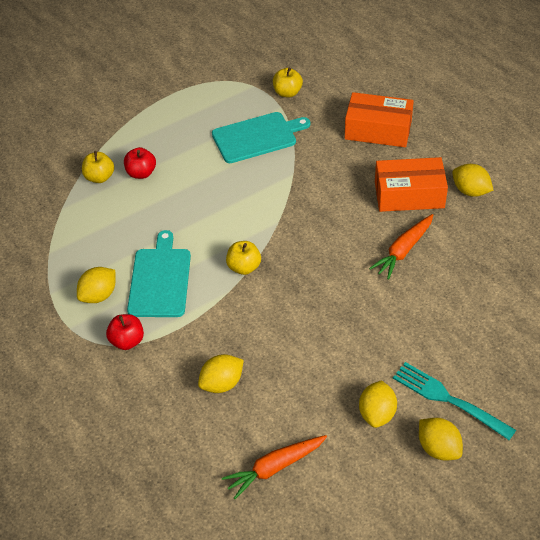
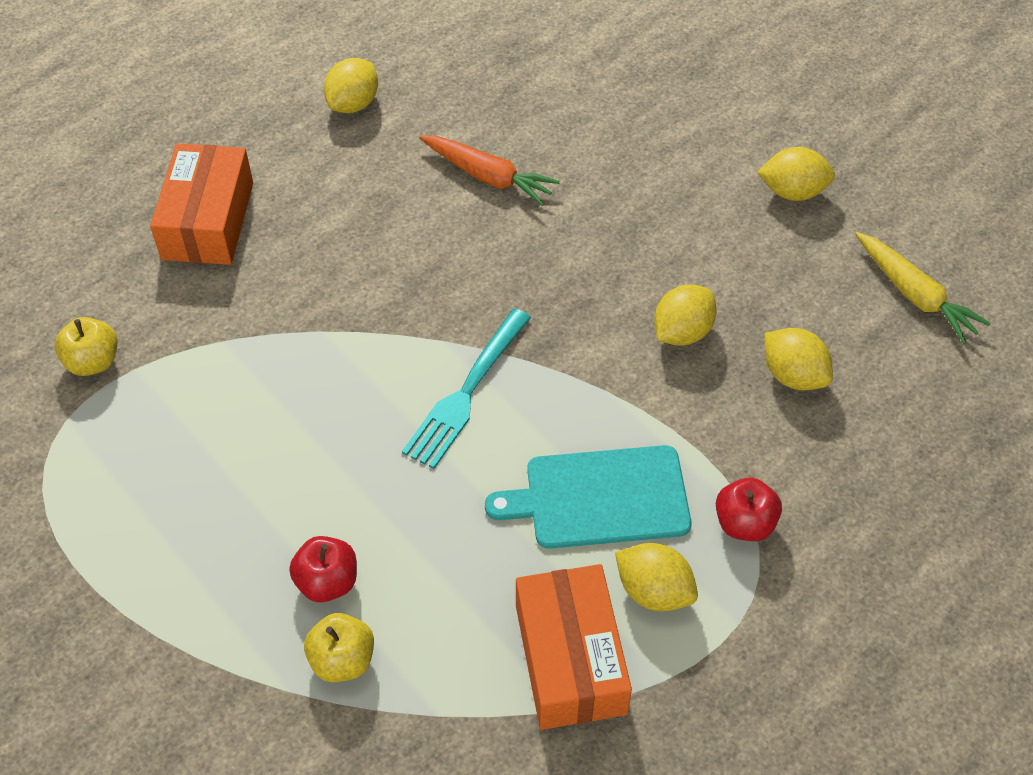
camera: 100 degrees left, 5 degrees up
turquoise cutting board [212,112,310,163] -> none
orange carrot [222,435,327,499] -> yellow carrot [855,232,991,344]
yellow apple [226,241,261,275] -> none
orange box [375,157,448,212] -> orange box moved to [516,564,632,730]
turquoise fork [393,362,516,440] -> turquoise fork moved to [402,308,531,469]
yellow lemon [419,418,463,461] -> yellow lemon moved to [654,285,717,346]

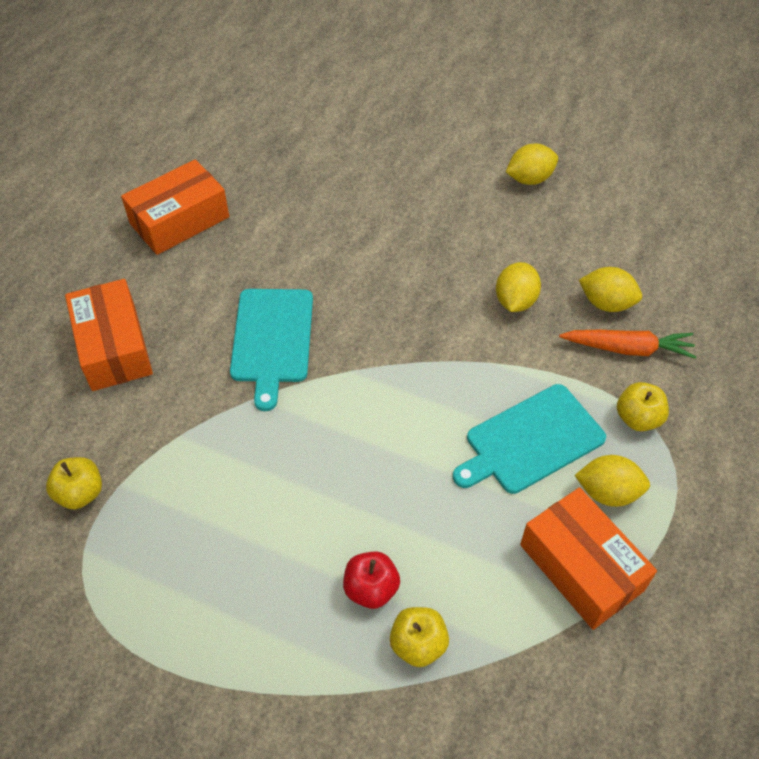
camera: 25 degrees left, 0 degrees up
yellow lemon [324,58,378,113] -> orange box [121,159,229,255]
turquoise fork [402,308,531,469] -> none
orange carrot [419,136,560,206] -> orange carrot moved to [559,330,696,359]
red apple [716,478,782,541] -> yellow apple [617,382,669,431]
yellow carrot [855,232,991,344] -> none
none -> turquoise cutting board [230,289,313,411]

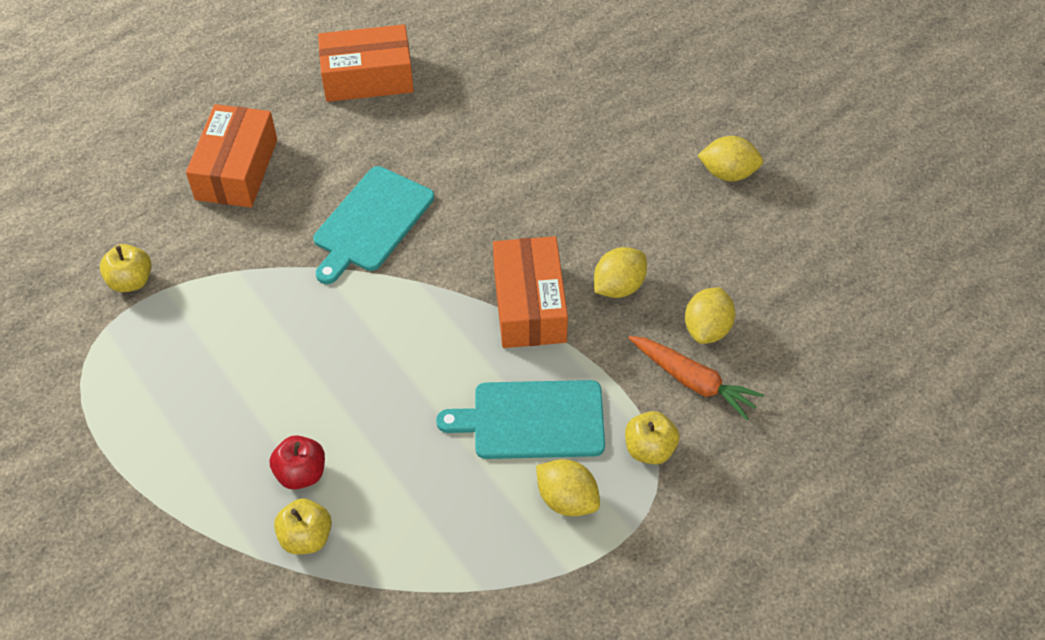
camera: 30 degrees right, 0 degrees up
orange box [520,487,657,630] -> orange box moved to [493,236,568,348]
yellow lemon [579,267,642,312] -> yellow lemon turned 60 degrees clockwise [685,287,735,344]

